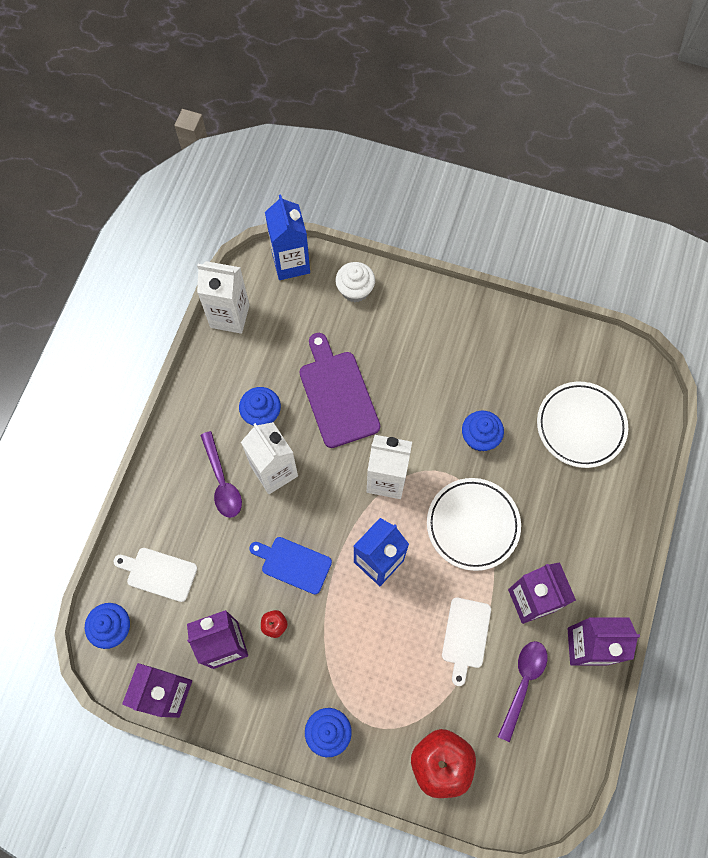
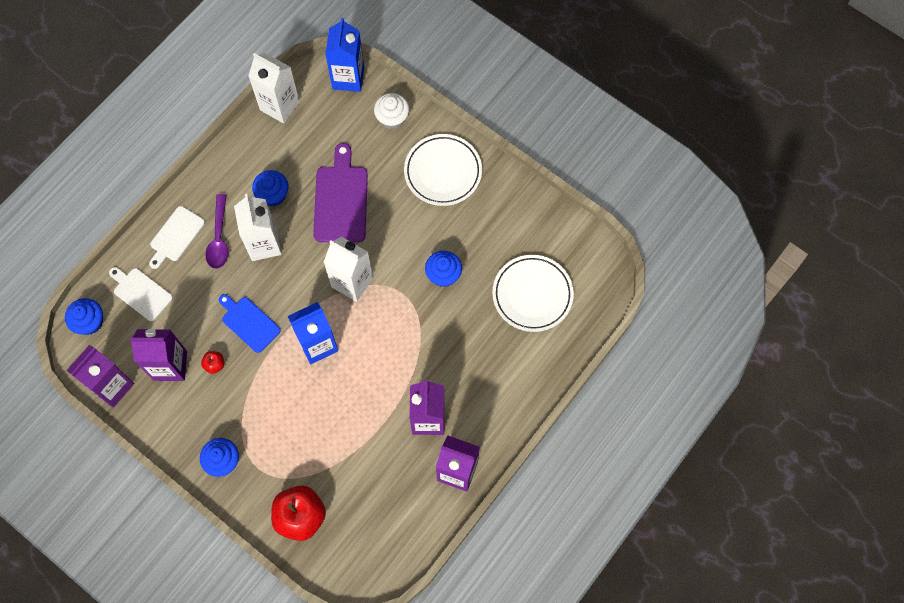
camera: 20 degrees right, 0 degrees up
white plate [427,478,521,571] -> white plate moved to [404,134,482,206]
white cutting board [442,597,491,686] -> white cutting board moved to [149,206,205,269]
purple spoon [498,641,547,742] -> none

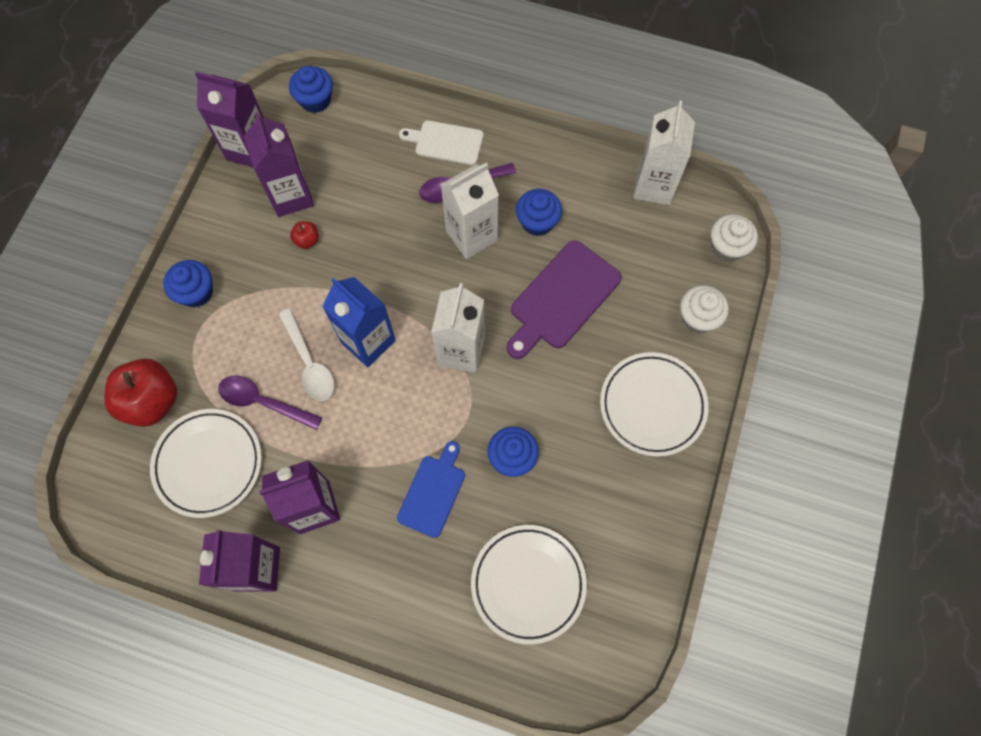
camera: 70 degrees right, 0 degrees up
white cutting board [109,267,173,321] -> none
blue cutting board [219,294,281,353] -> blue cutting board moved to [397,441,465,538]
purple cutting board [313,143,368,243] -> purple cutting board turned 150 degrees clockwise [507,240,622,359]
blue carton [325,18,364,92] -> white cupcake [711,214,758,262]
none -> white plate [150,409,262,518]
none -> purple spoon [218,376,322,430]
none -> white spoon [278,309,335,401]

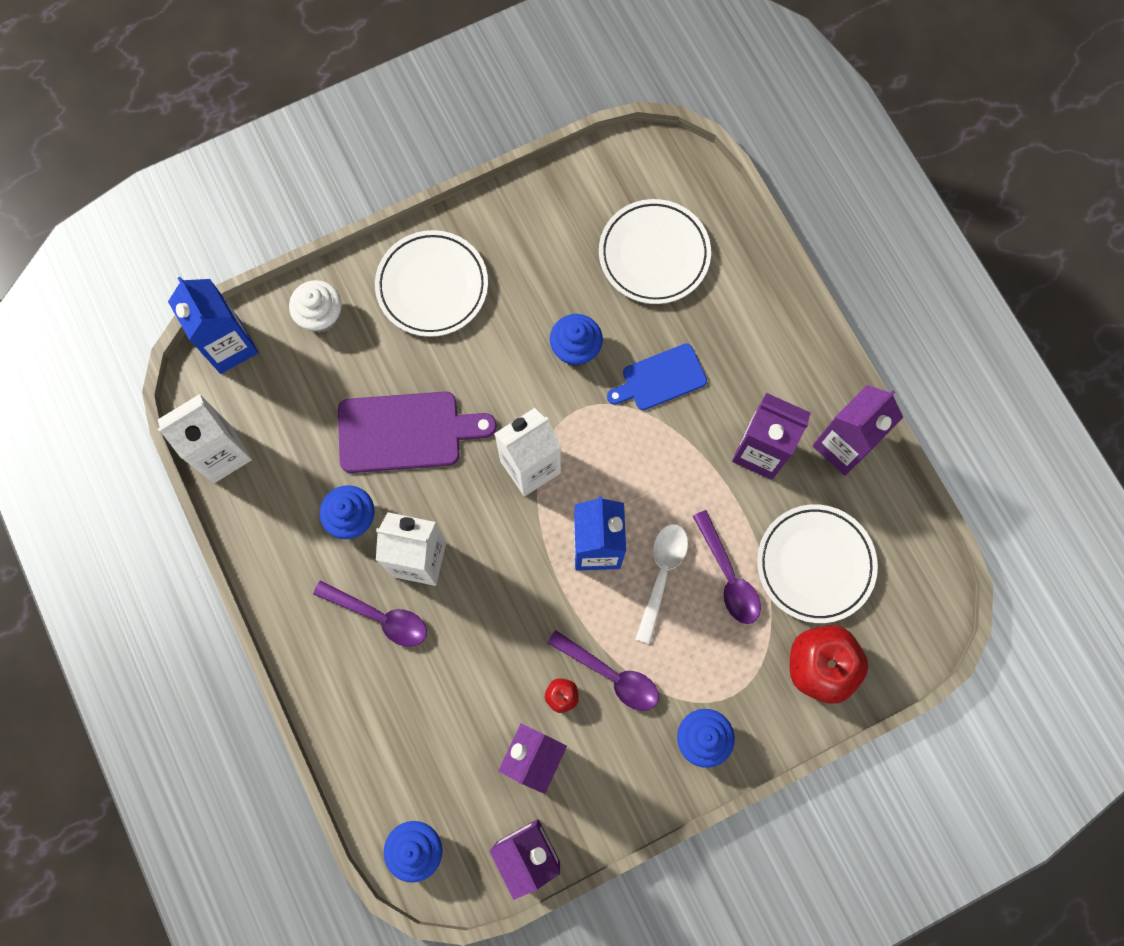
camera: 135 degrees left, 5 degrees up
white cutting board [399,120,484,165] -> none
white cupcake [711,214,758,262] -> blue carton [168,277,258,374]
none -> purple spoon [547,630,659,711]

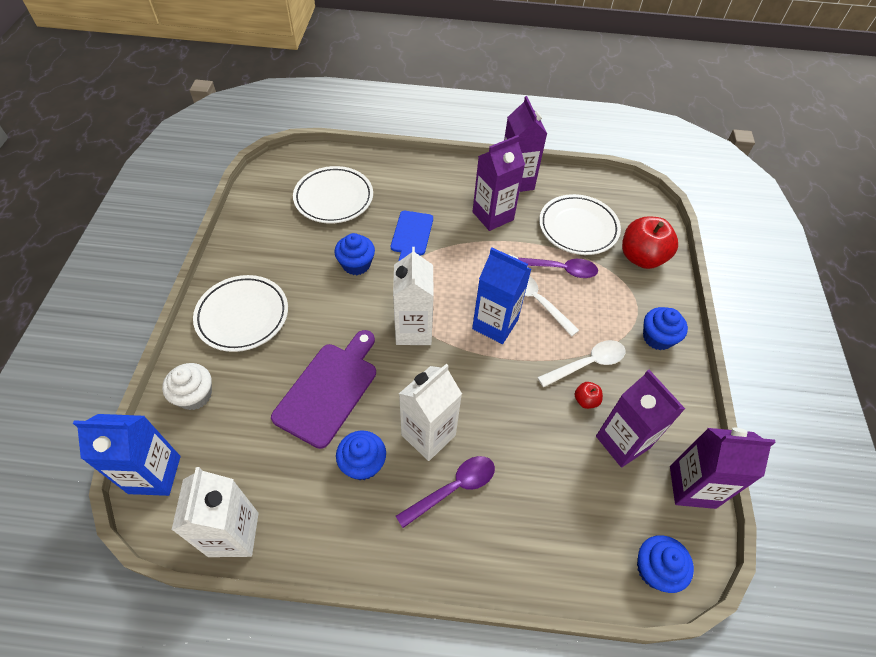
camera: 60 degrees left, 20 degrees down
purple spoon [547,630,659,711] -> white spoon [537,340,626,388]

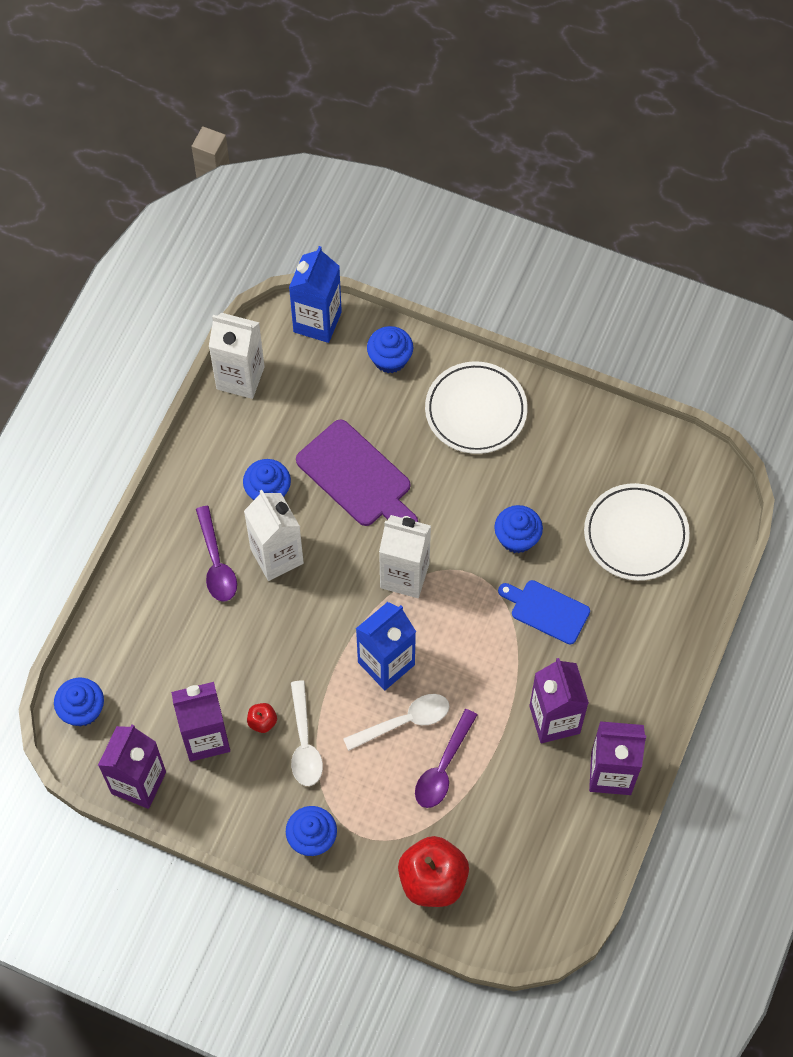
camera: 110 degrees right, 10 degrees up
white cupcake [162,363,212,410] -> blue cupcake [367,326,413,373]
white plate [539,194,621,255] -> none

